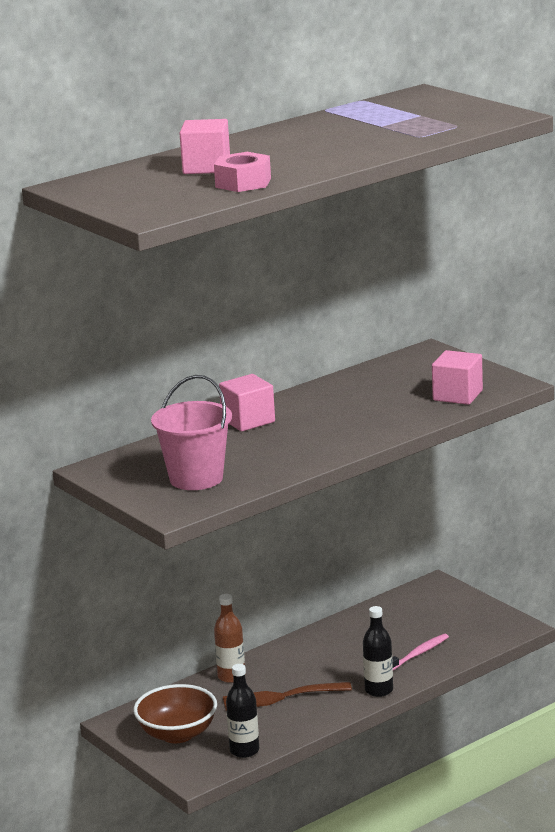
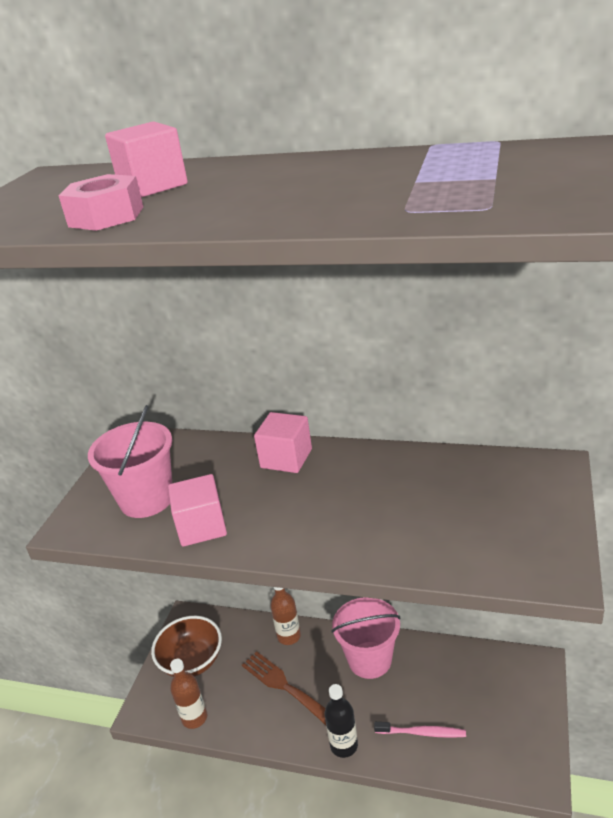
camera: 55 degrees right, 10 degrees up
black bottle [226,664,259,758] -> brown bottle [170,659,207,729]
pink cube [432,350,483,405] -> pink cube moved to [168,474,227,547]
none -> pink bucket [332,597,401,679]

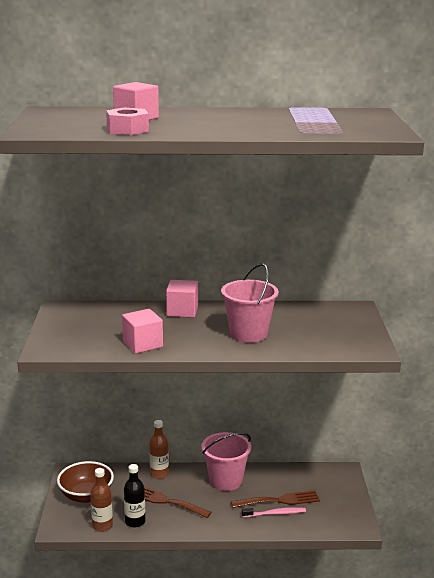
camera: 20 degrees left, 10 degrees down
pink bucket [88,405,172,518] -> pink bucket moved to [221,263,278,343]
black bottle [325,684,358,758] -> black bottle moved to [124,464,146,528]
none -> brown fork [231,490,320,508]

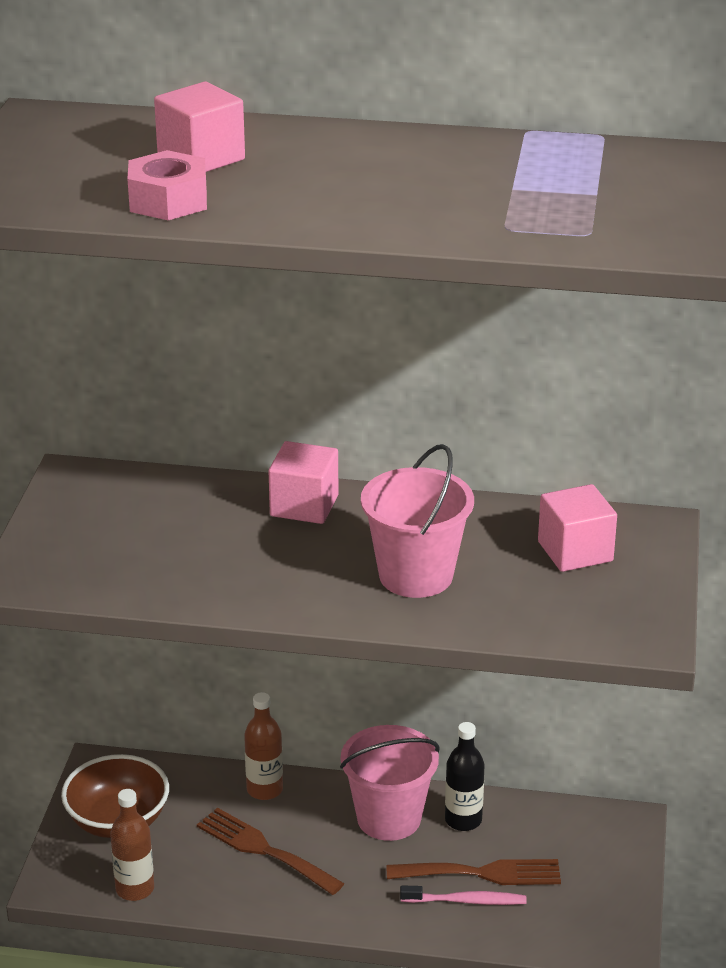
camera: 10 degrees right, 10 degrees up
pink cube [122,309,163,354] -> pink cube moved to [538,484,617,572]
black bottle [124,464,146,528] -> black bottle moved to [445,722,485,831]

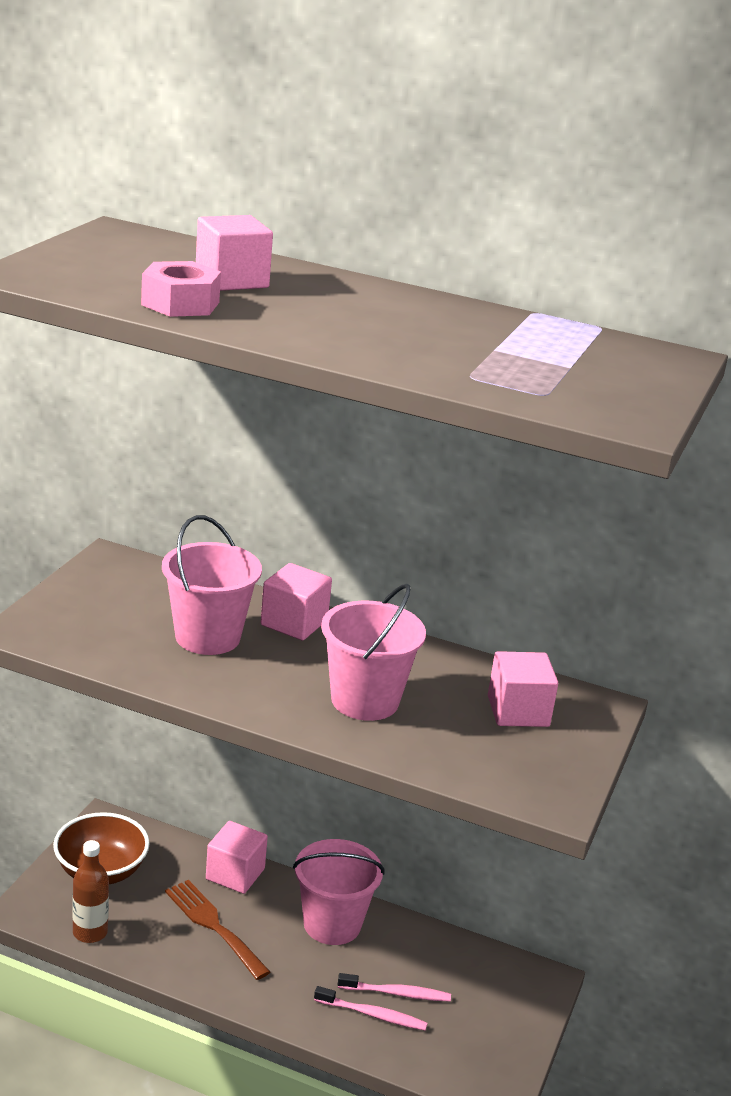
camera: 10 degrees right, 5 degrees down
brown bottle [244,692,283,800] -> pink cube [206,821,268,894]
brown fork [386,859,561,885] -> pink toothbrush [338,973,451,1002]
black bottle [445,722,485,831] -> none
none -> pink bucket [162,515,262,655]

